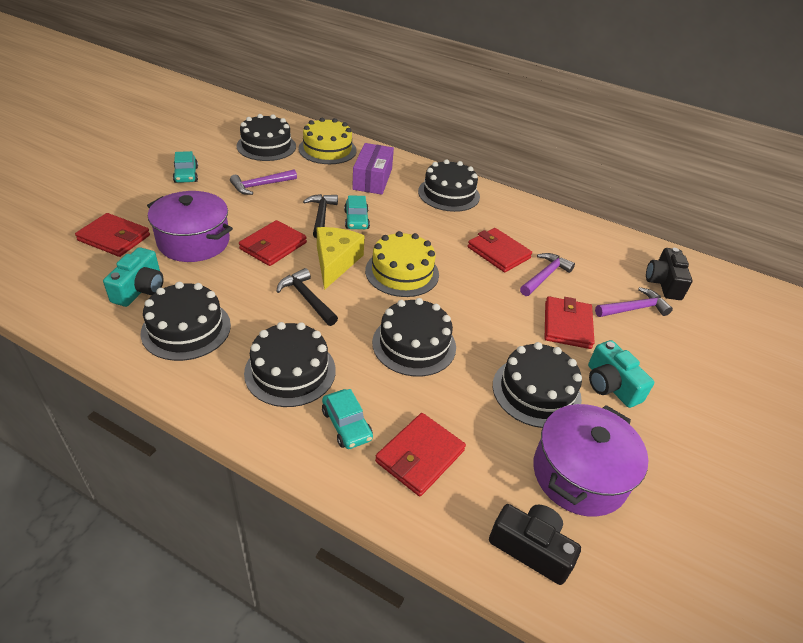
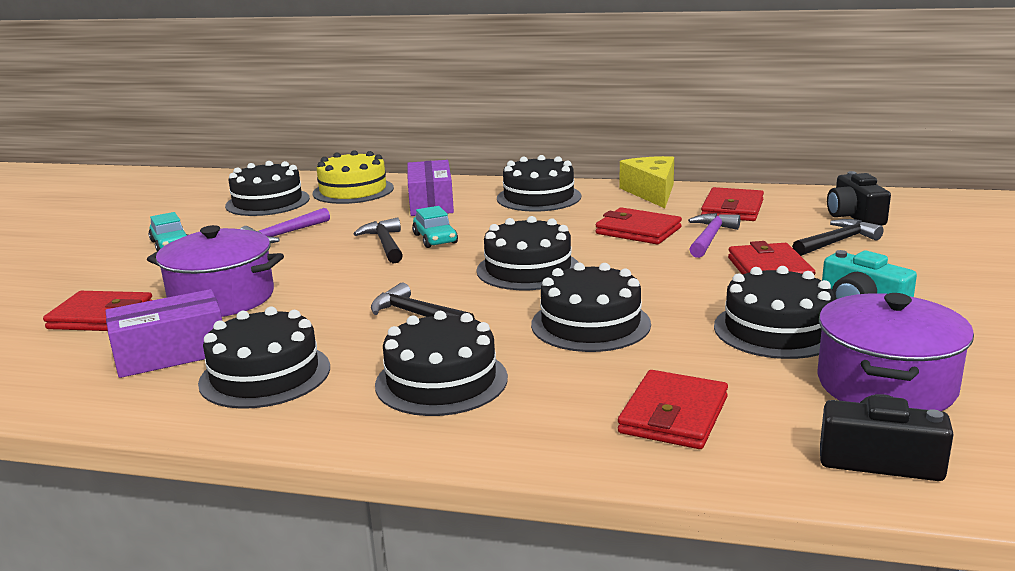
camera: 10 degrees left, 20 degrees down
turquoise camera [103,247,164,307] -> purple box [106,289,222,378]
red wallet [239,220,307,266] -> red wallet moved to [701,187,764,221]
yellow cheese [317,227,365,290] -> yellow cheese moved to [620,156,674,208]
turquoise car [322,389,373,449] -> none
yellow cake [365,231,439,297] -> black cake [477,216,579,290]
purple hammer [595,287,673,317] -> black hammer [792,219,884,256]

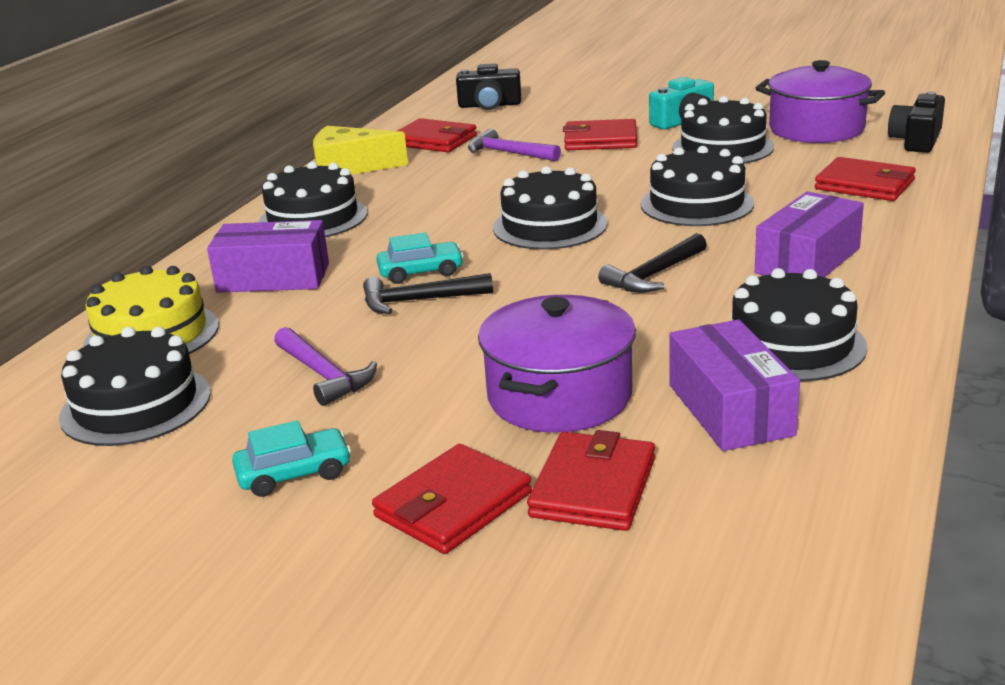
camera: 80 degrees left, 5 degrees up
black cake [375,311,508,416] -> purple box [755,192,864,277]
red wallet [596,207,682,244] -> red wallet moved to [372,444,532,554]
black hammer [792,219,884,256] -> none

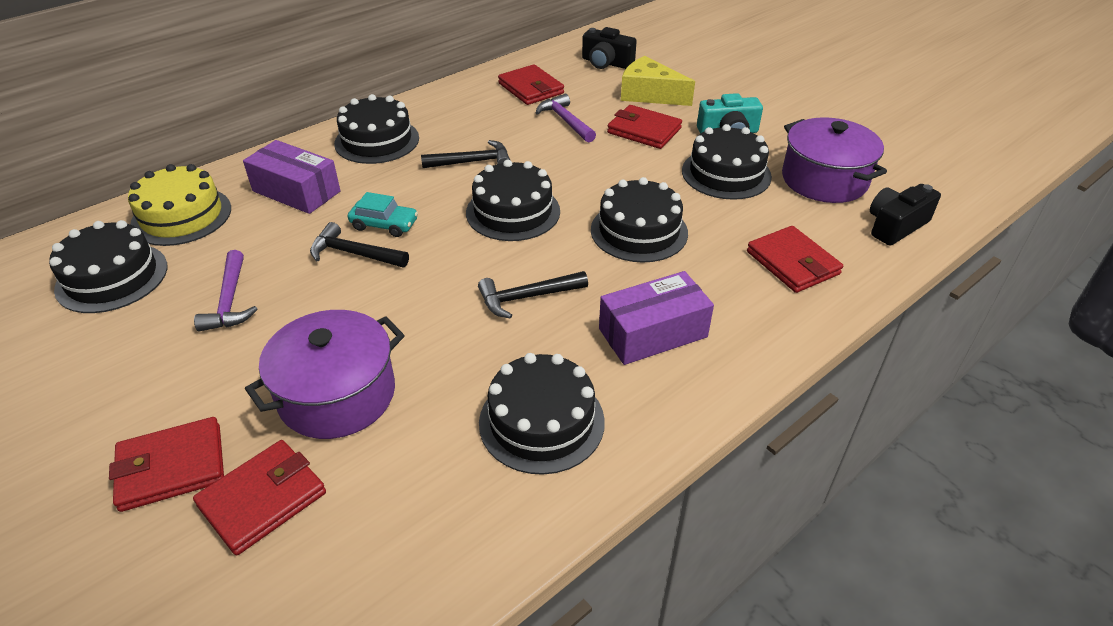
camera: 25 degrees right, 15 degrees up
turquoise car [232,420,351,497] -> none
yellow cheese [313,126,408,175] -> yellow cheese moved to [621,56,695,106]
purple box [669,320,800,451] -> none
none -> black hammer [421,140,510,168]

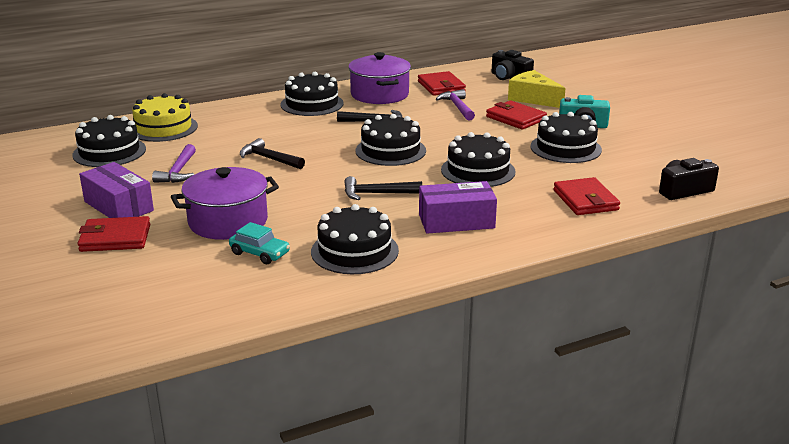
camera: 15 degrees right, 15 degrees down
red wallet [193,440,326,555] -> none
purple box [243,140,340,214] -> purple box moved to [79,162,154,218]
turquoise car [348,192,418,237] -> turquoise car moved to [229,222,290,264]
purple pot [782,117,887,203] -> purple pot moved to [348,52,411,104]

